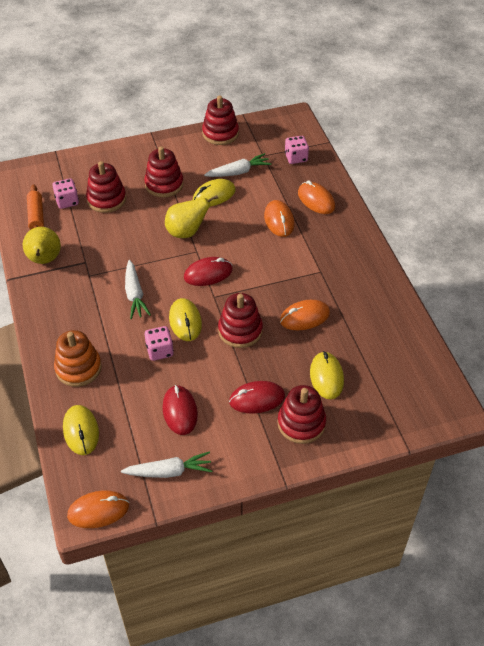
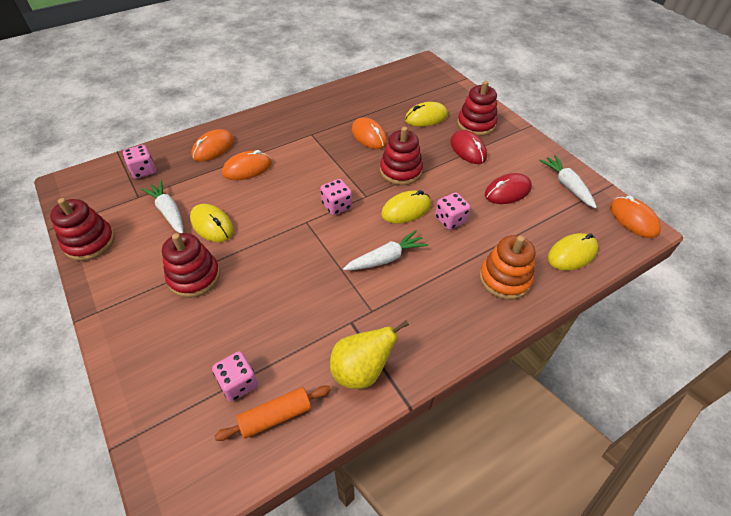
camera: 105 degrees left, 0 degrees up
red stacking toy [86,161,126,213] -> none
yellow pear [165,195,218,238] -> none
red mouse [184,257,233,286] -> pink dice [320,179,352,215]

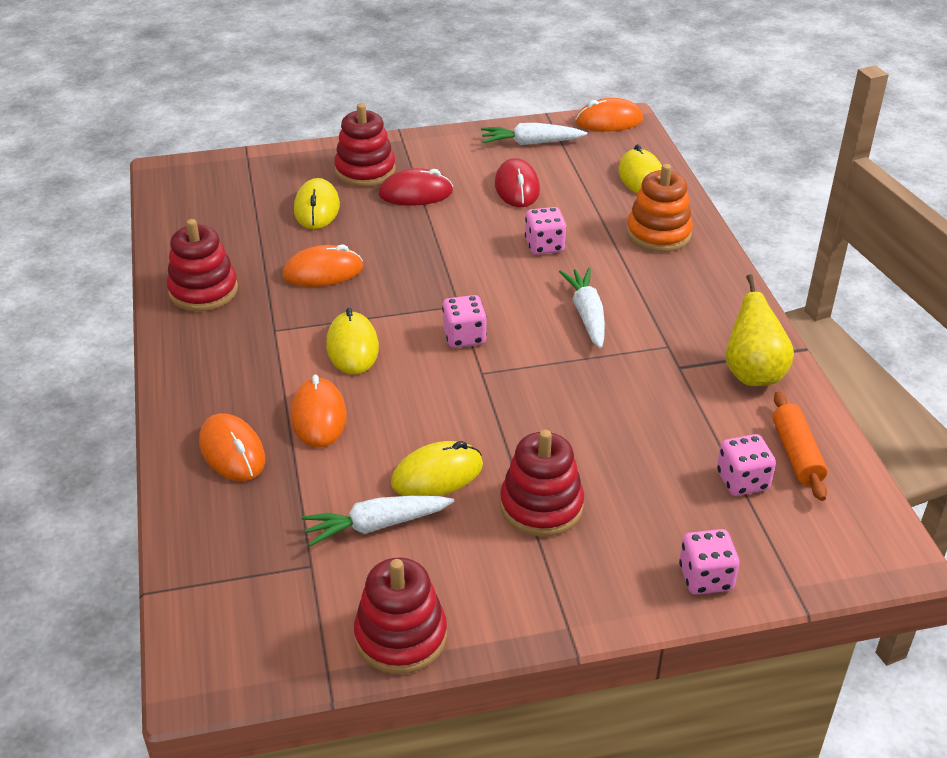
camera: 70 degrees left, 10 degrees down
pink dice [123,145,156,179] -> pink dice moved to [679,529,739,595]
red stacking toy [380,127,423,185] -> red stacking toy moved to [166,219,238,311]
yellow mouse [381,190,431,223] -> yellow mouse moved to [326,308,379,374]

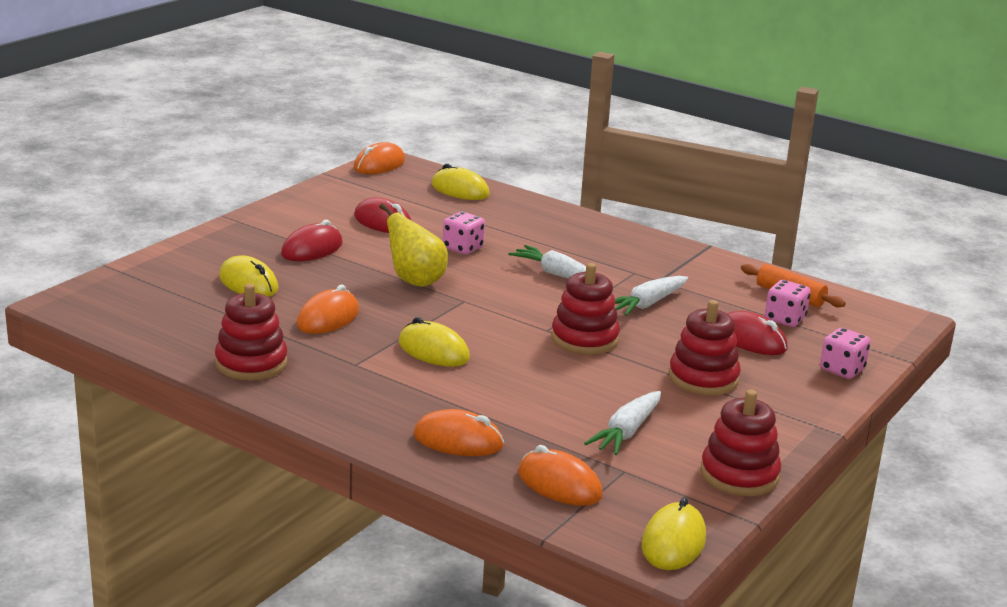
camera: 45 degrees left, 15 degrees down
orange mouse [291,375,347,448] -> orange mouse moved to [518,445,603,506]
red stacking toy [334,103,395,187] -> red stacking toy moved to [552,263,620,355]
yellow mouse [391,441,483,496] -> yellow mouse moved to [641,497,706,570]
pink dice [442,295,487,348] -> none
white carrot [481,123,587,145] -> white carrot moved to [615,276,688,316]
orange stacking toy [627,164,693,252] -> none
yellow pear [725,274,794,386] -> yellow pear moved to [379,203,448,287]
none -> red mouse [727,311,788,355]

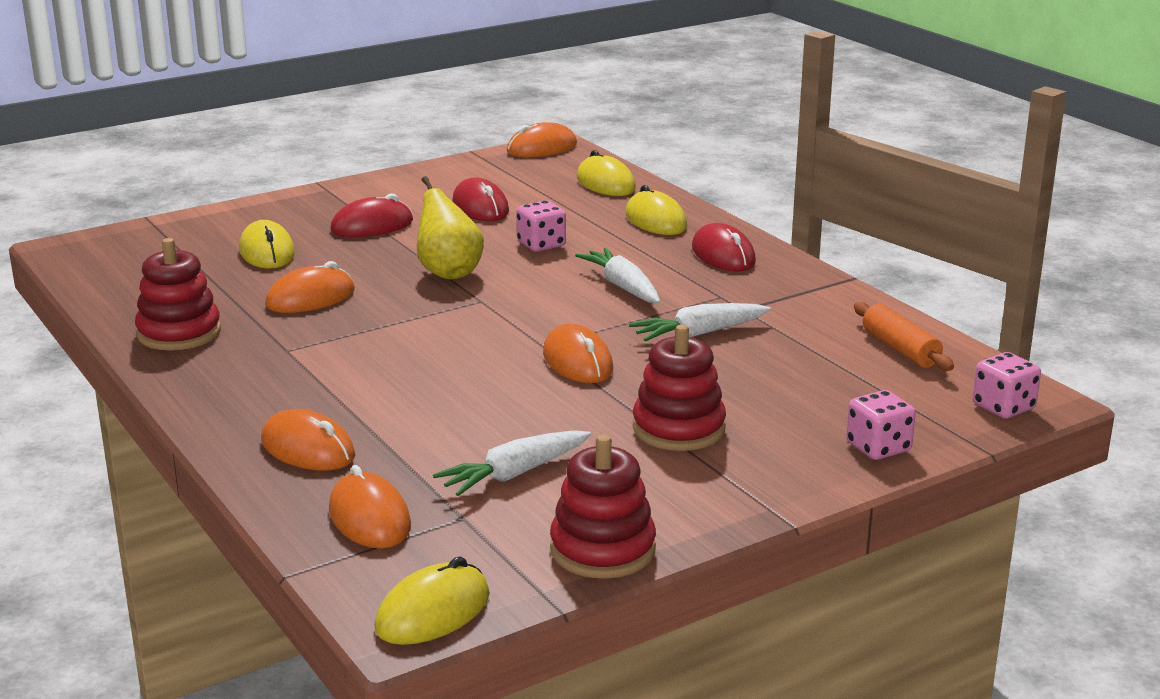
camera: 25 degrees right, 0 degrees up
yellow mouse [398,317,470,367] -> yellow mouse moved to [625,185,687,235]
red stacking toy [552,263,620,355] -> orange mouse [543,324,613,383]
red mouse [727,311,788,355] -> red mouse moved to [692,223,756,271]
pink dice [765,280,811,327] -> pink dice moved to [972,352,1041,419]

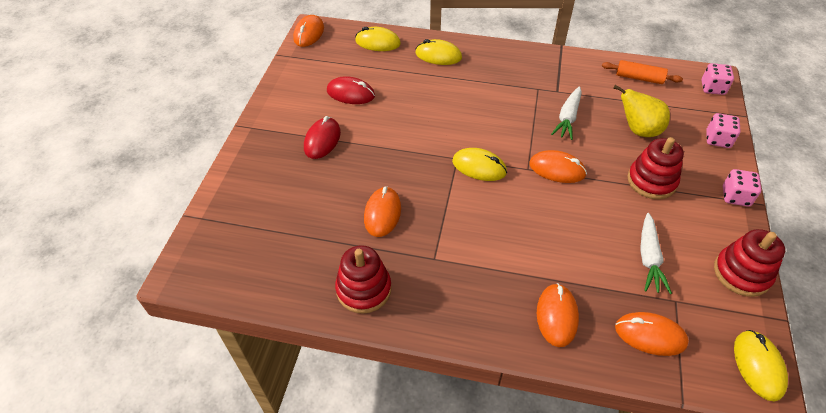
camera: 45 degrees left, 25 degrees up
yellow mouse [239,220,295,269] -> yellow mouse moved to [452,148,507,181]
orange mouse [261,409,356,470] -> orange mouse turned 75 degrees counterclockwise [537,283,579,347]
yellow pear [417,176,484,279] -> yellow pear moved to [613,85,670,137]
pink dice [516,200,566,252] -> pink dice moved to [723,169,762,207]
white carrot [575,248,660,303] -> none
red mouse [692,223,756,271] -> none

